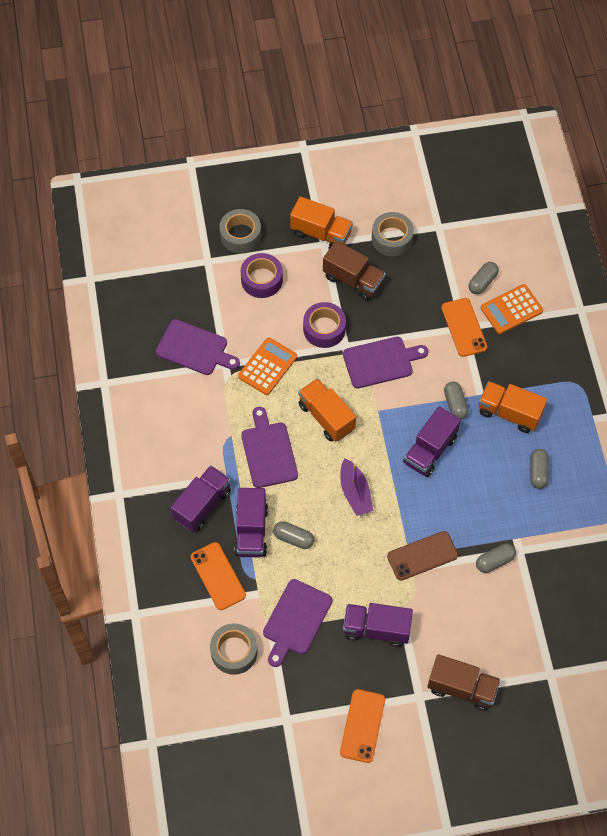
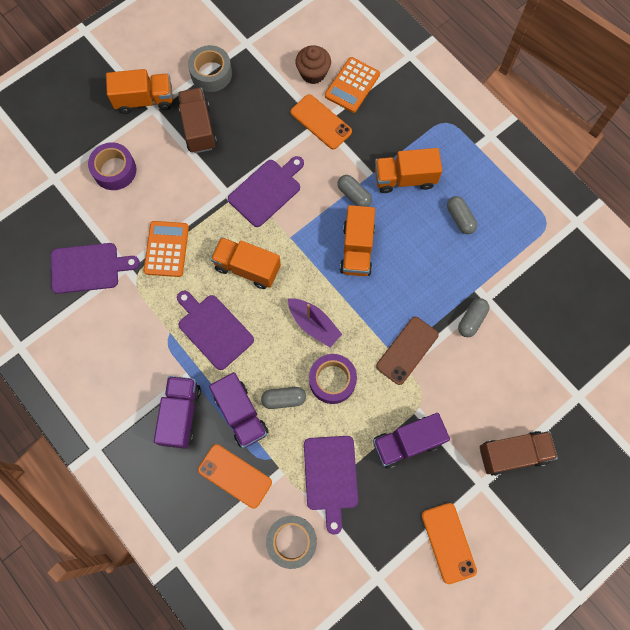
camera: 30 degrees left, 10 degrees up
grey tape [219,209,261,253] -> none
purple tape [303,302,346,348] -> purple tape moved to [309,354,357,404]
brown truck [323,241,386,301] -> brown truck turned 105 degrees counterclockwise [178,88,217,153]
purple truck [403,406,461,477] -> orange truck [340,205,375,276]
grey capsule [469,262,499,294] -> brown cupcake [295,45,331,84]

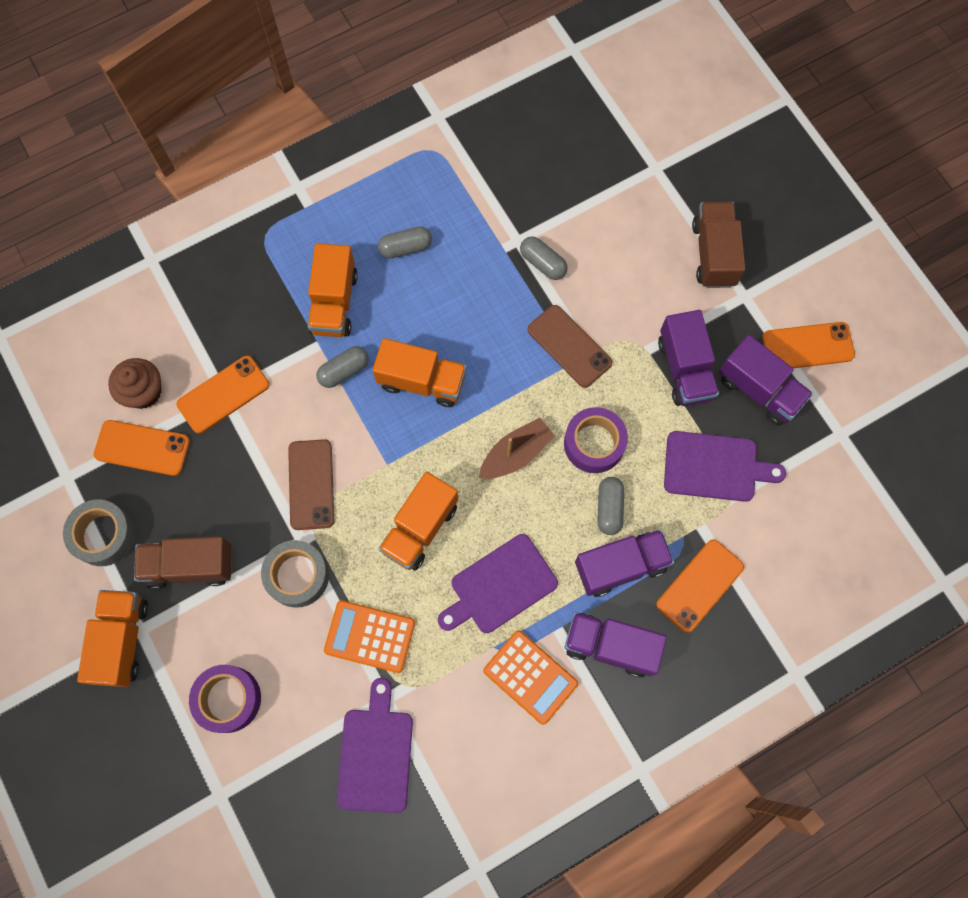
camera: 80 degrees left, 0 degrees up
purple cutting board [228,156,304,227] -> brown phone [288,439,334,530]
grey tape [266,516,317,569] -> grey tape moved to [261,540,329,608]
purple boat [288,298,342,347] -> brown boat [479,417,555,479]
orange calculator [325,57,380,113] -> orange calculator moved to [483,630,578,725]
none -> orange phone [94,420,190,476]
none -> purple truck [719,335,813,426]

